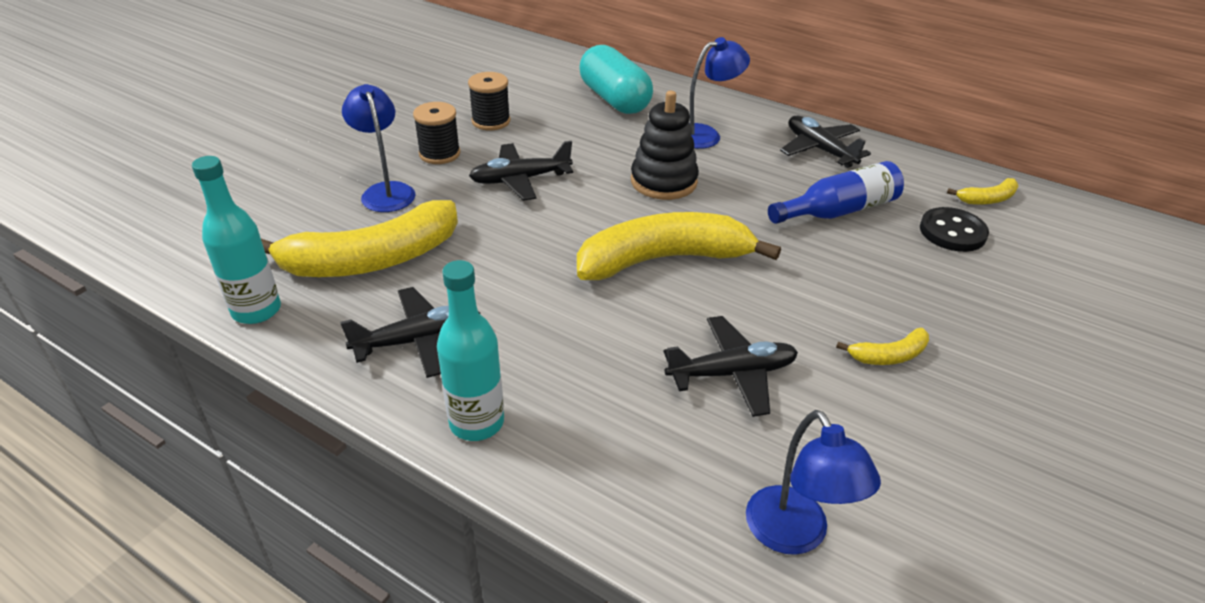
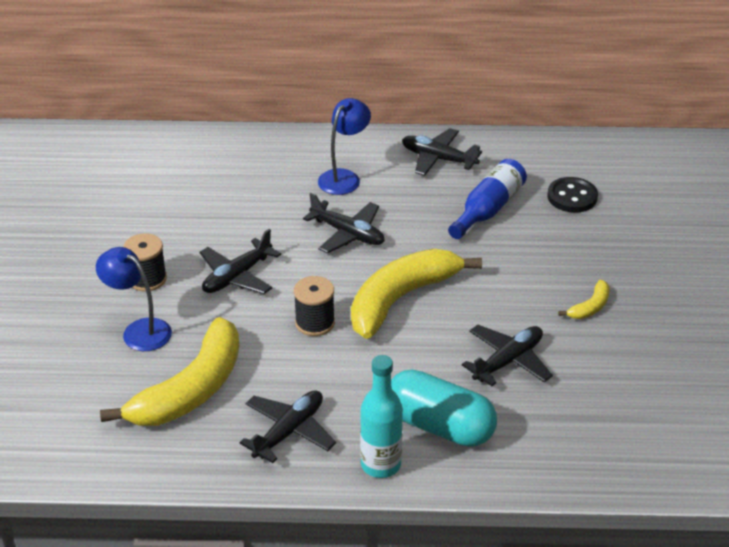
camera: 30 degrees left, 0 degrees up
turquoise bottle [192,156,281,324] -> none
black spool [468,72,510,130] -> black spool moved to [294,276,335,336]
turquoise capsule [579,45,653,114] -> turquoise capsule moved to [391,370,497,447]
black stacking toy [631,91,699,200] -> black plane [303,193,384,253]
blue lamp [746,410,881,555] -> none
yellow banana [947,178,1018,205] -> none

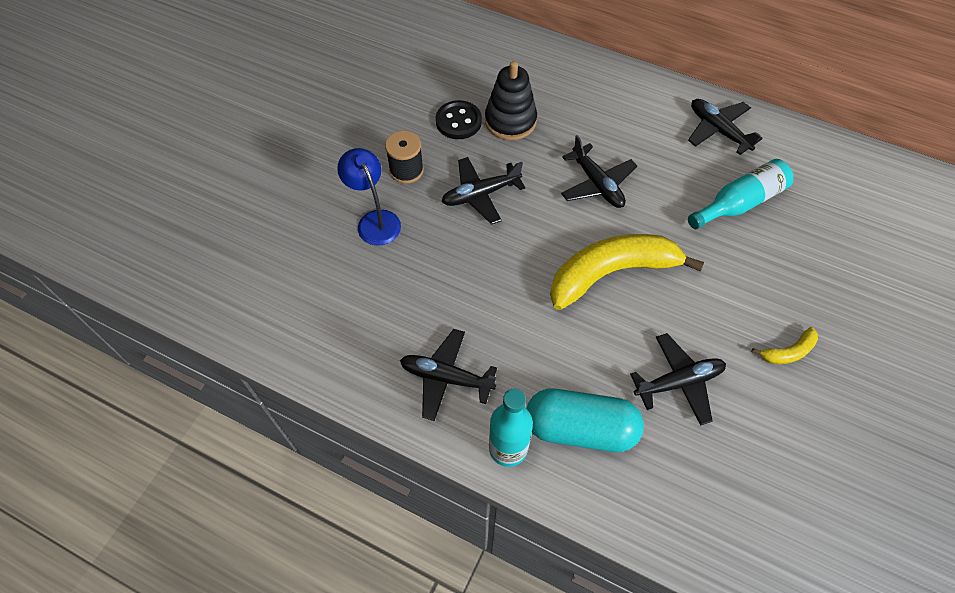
camera: 25 degrees right, 20 degrees up
yellow banana [100,317,239,426] -> none
black plane [240,390,336,463] -> black plane turned 135 degrees counterclockwise [400,329,497,421]
black spool [294,276,335,336] -> none
blue lamp [318,98,371,195] -> none
turquoise capsule [391,370,497,447] -> turquoise capsule turned 45 degrees counterclockwise [526,388,644,452]
blue bottle [448,159,527,239] -> turquoise bottle [688,159,793,229]
black button [547,177,598,213] -> black button moved to [436,100,482,139]
none -> black stacking toy [485,61,537,140]

